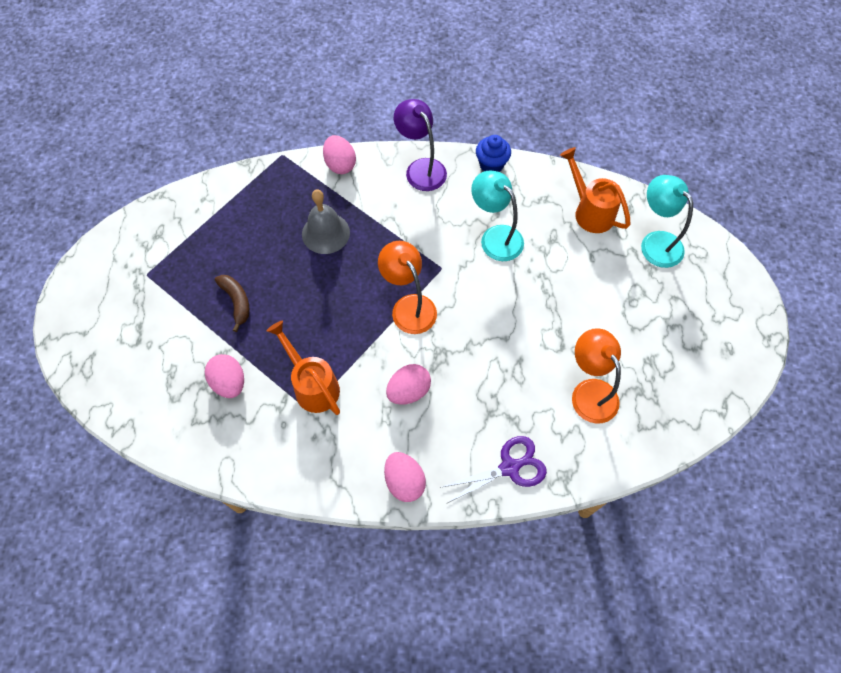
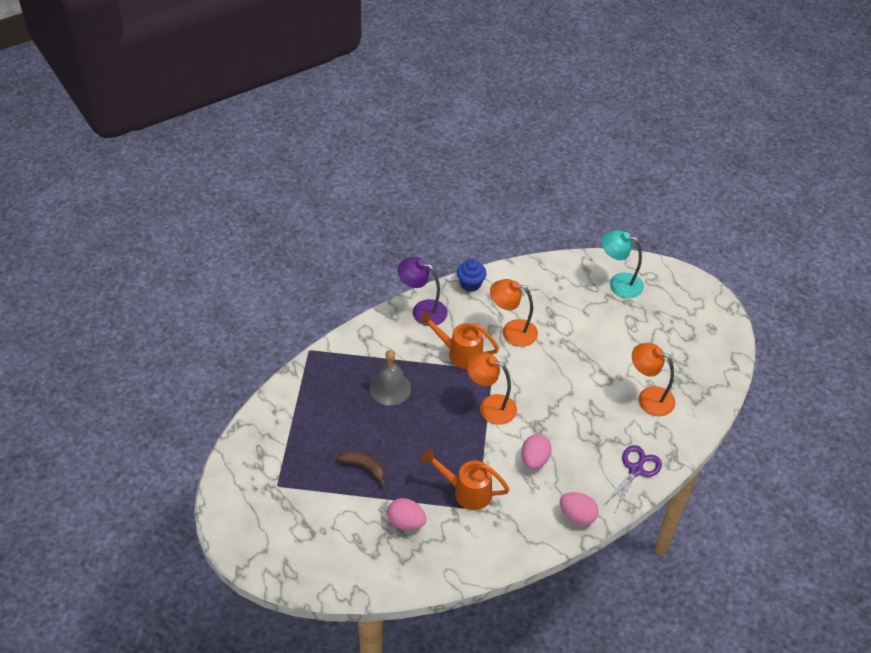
camera: 35 degrees left, 15 degrees down
pink egg [323,135,356,174] -> none
turquoise lamp [471,171,524,261] -> orange lamp [490,279,538,347]
orange watering can [560,147,631,233] -> orange watering can moved to [419,311,499,369]

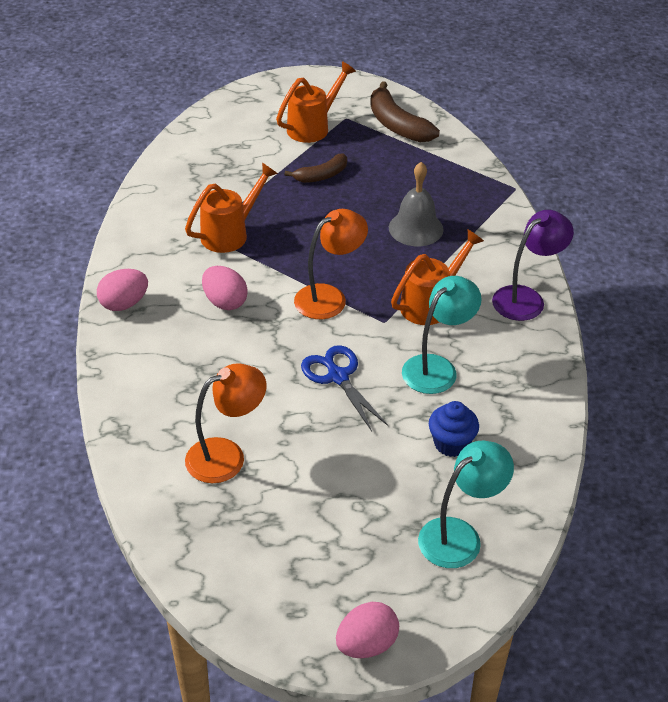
camera: 120 degrees right, 5 degrees down
pink egg [387,498,426,530] -> pink egg moved to [336,602,399,658]
blue cupcake [457,259,486,292] -> blue cupcake moved to [429,401,479,457]
orange lamp [490,279,538,347] -> turquoise lamp [402,276,481,394]
purple scissors [603,445,662,511] -> none
none -> orange watering can [276,61,356,143]
none -> blue scissors [301,345,388,431]
none -> brown banana [370,81,440,142]

